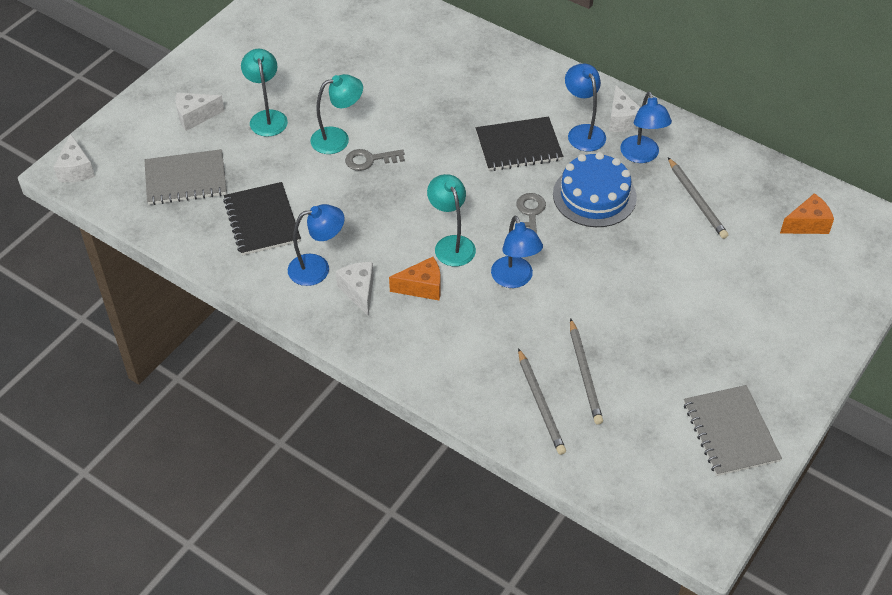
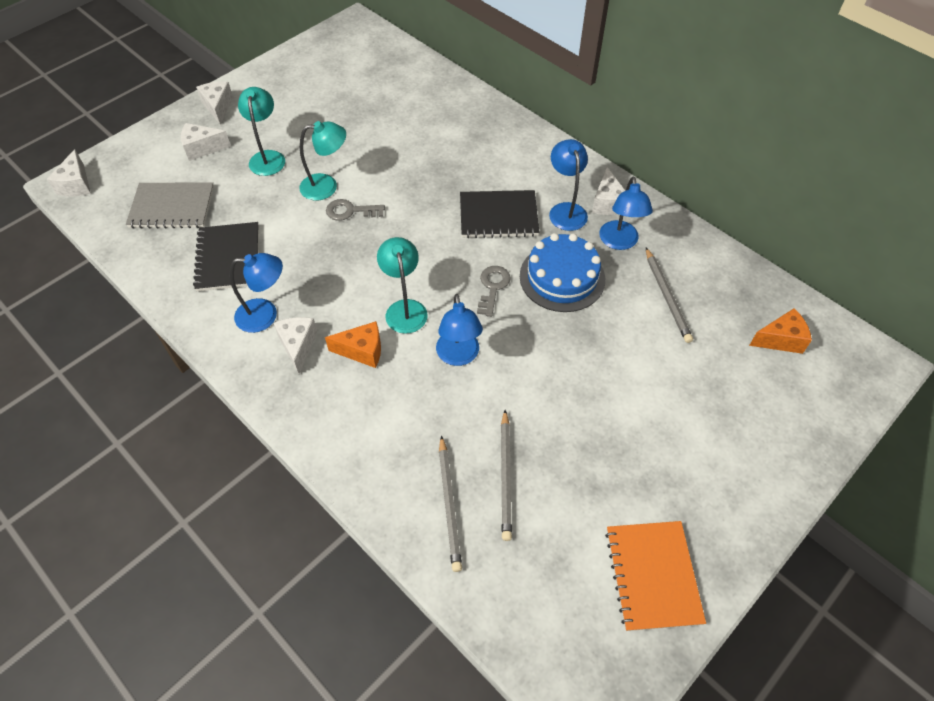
camera: 10 degrees right, 5 degrees up
grey notebook [684,385,782,476] -> orange notebook [605,521,706,631]
none -> white cheese [196,82,233,125]

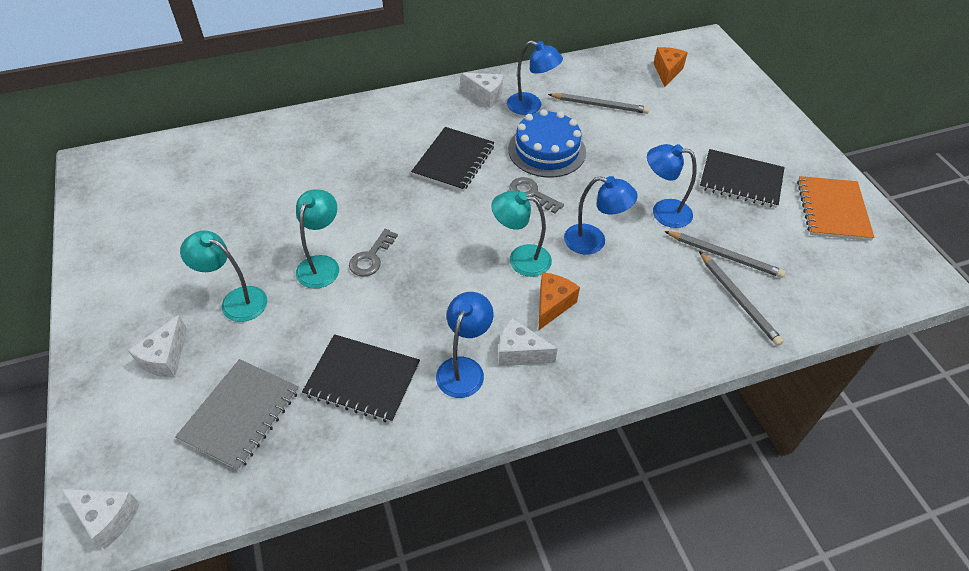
camera: 65 degrees left, 5 degrees down
white cheese [196,82,233,125] -> none
grey pencil [439,435,462,572] -> grey pencil turned 45 degrees clockwise [699,251,784,346]
blue lamp [549,139,588,231] -> blue lamp moved to [647,144,697,228]
orange notebook [605,521,706,631] -> orange notebook turned 75 degrees clockwise [797,176,874,241]
none -> black notebook [699,149,784,208]

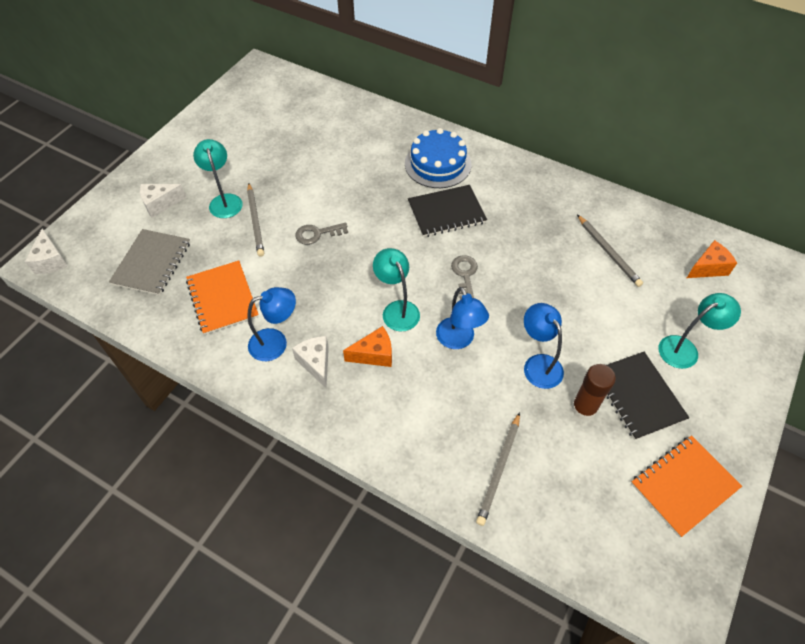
camera: 50 degrees right, 5 degrees up
grey notebook [175,359,299,471] -> grey notebook turned 60 degrees counterclockwise [109,229,190,296]
turquoise lamp [296,189,339,289] -> turquoise lamp moved to [659,293,741,369]
black notebook [302,334,420,423] -> orange notebook [186,261,259,335]
white cheese [461,73,503,108] -> none
blue lamp [507,40,563,115] -> none
blue cake [508,109,586,178] -> blue cake moved to [405,128,471,188]
grey pencil [664,231,786,278] -> grey pencil moved to [247,183,264,257]
none -> brown glue stick [571,364,616,420]

